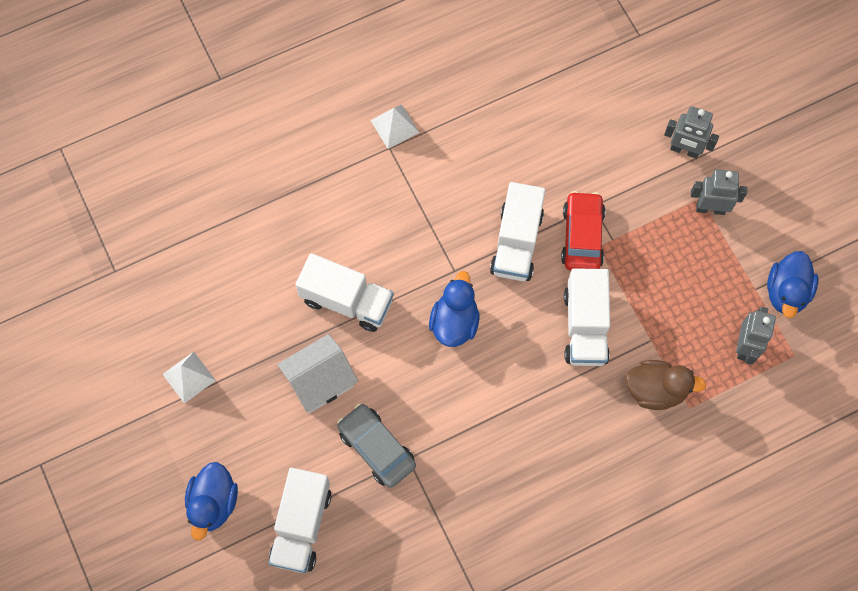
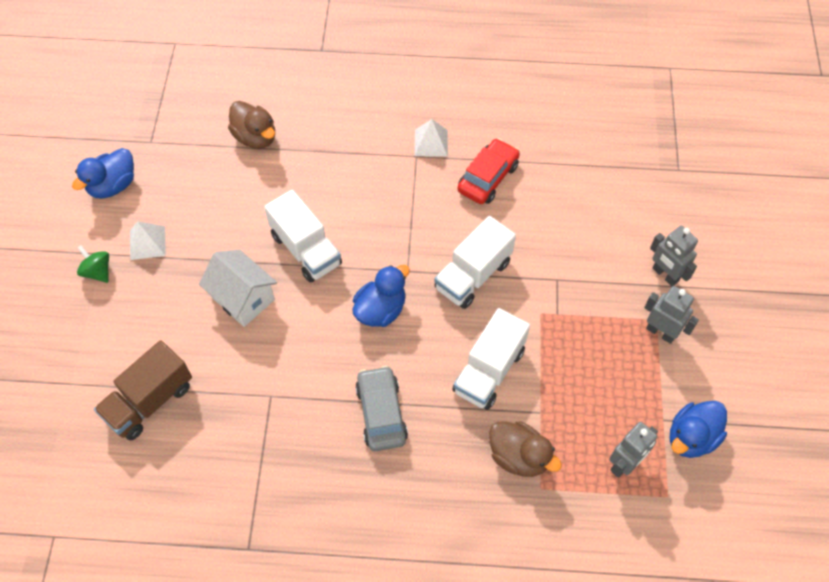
camera: 30 degrees right, 10 degrees down
blue duck [185,462,238,541] -> blue duck moved to [72,148,134,199]
white truck [269,468,332,573] -> brown truck [94,340,192,440]
white house [277,334,358,413] -> white house turned 45 degrees clockwise [199,250,277,327]
grey car [337,403,416,488] -> grey car moved to [355,366,408,451]
red car [561,191,605,270] -> red car moved to [458,138,520,204]
none -> green spinning top [77,245,109,283]
none -> brown duck [228,101,275,149]

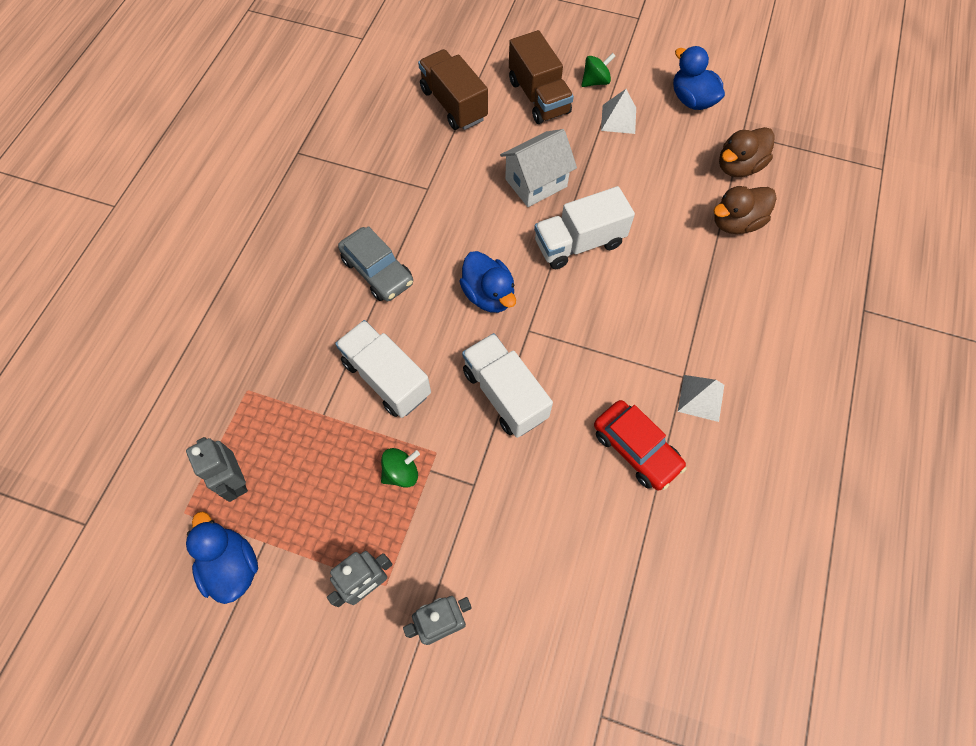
camera: 105 degrees right, 5 degrees up
grey car [355,366,408,451] -> grey car turned 45 degrees clockwise [338,226,413,301]
brown duck [489,421,562,477] -> brown duck moved to [719,127,775,177]
none -> green spinning top [381,448,420,488]
none -> brown truck [509,30,574,124]

